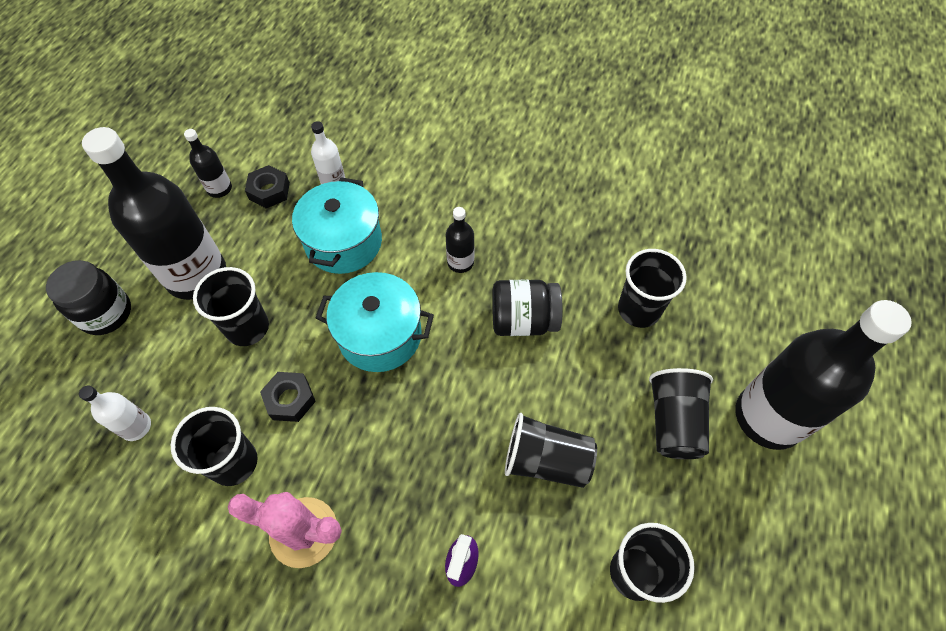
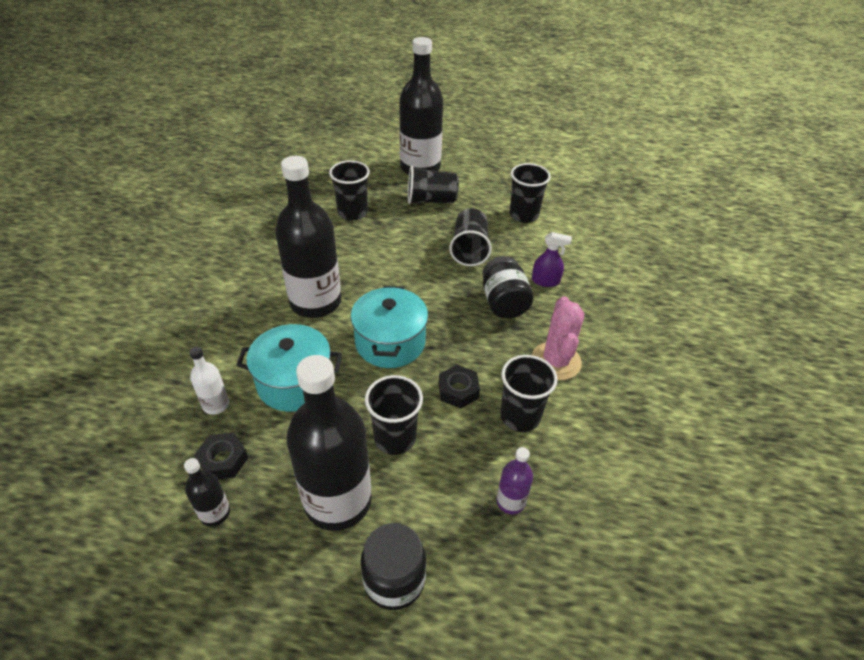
camera: 100 degrees left, 15 degrees down
white bottle [79,386,151,441] -> purple bottle [496,447,533,515]
black bottle [445,207,474,273] -> black bottle [275,156,341,318], size x2.27
black jar [492,280,563,336] -> black jar moved to [482,256,533,318]

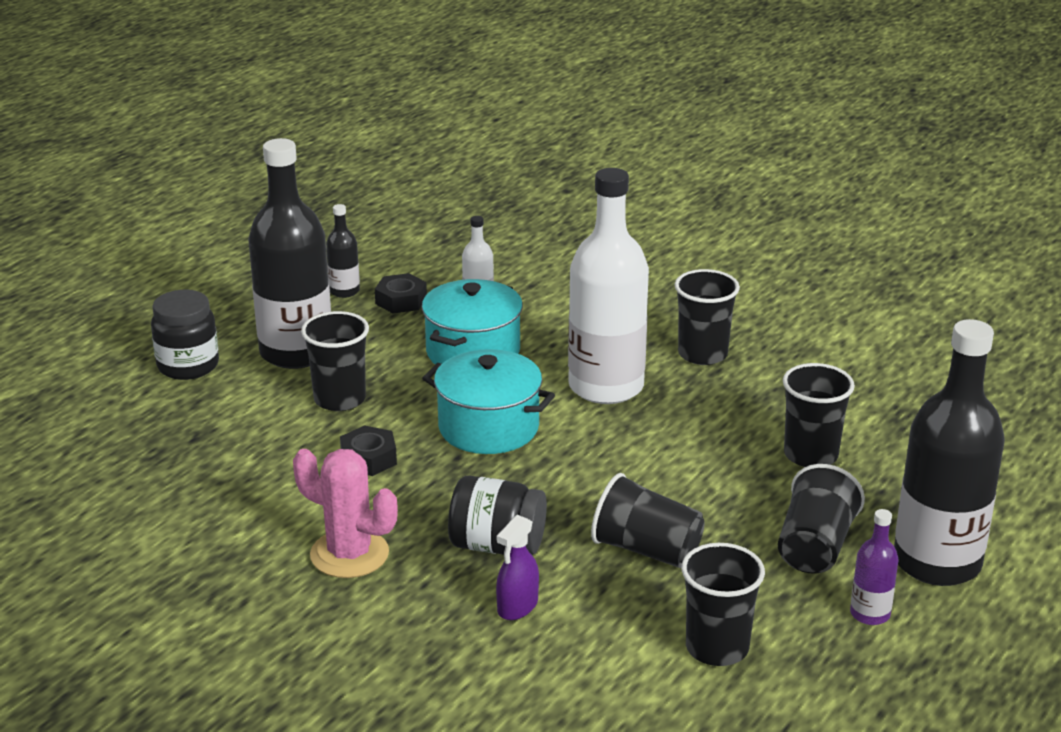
camera: 115 degrees right, 15 degrees down
black bottle [275,156,341,318] -> white bottle [568,168,649,404]
purple bottle [496,447,533,515] -> purple bottle moved to [850,509,899,625]
black cup [500,355,558,432] -> black cup moved to [675,269,740,365]

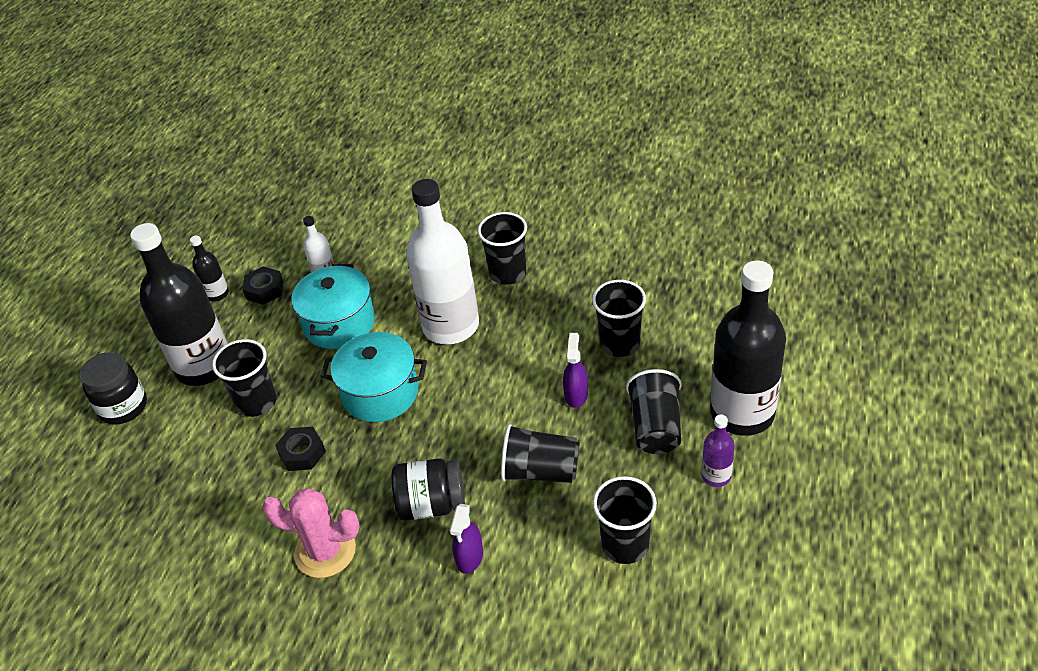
camera: 15 degrees left, 15 degrees up
none -> purple spray bottle [563,333,588,408]

